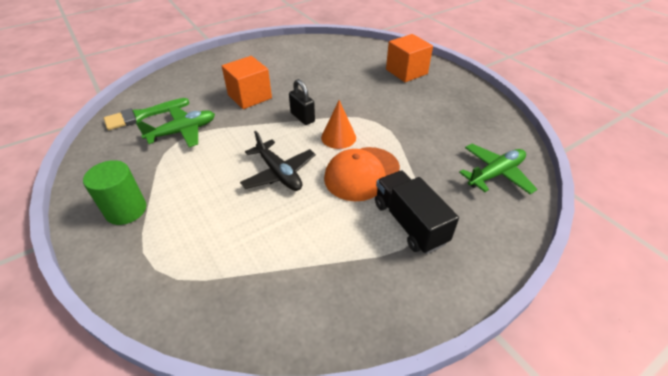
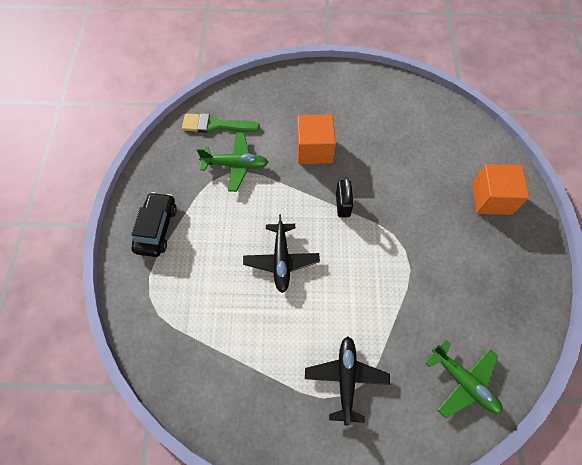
camera: 35 degrees right, 20 degrees up
green cylinder [83,160,146,225] -> black car [131,192,177,257]
orange cone [321,100,356,149] -> none
orange cap [324,147,400,201] -> none
black truck [375,171,459,254] -> black plane [305,337,390,426]
green plane [459,144,537,194] -> green plane turned 45 degrees clockwise [425,339,503,418]

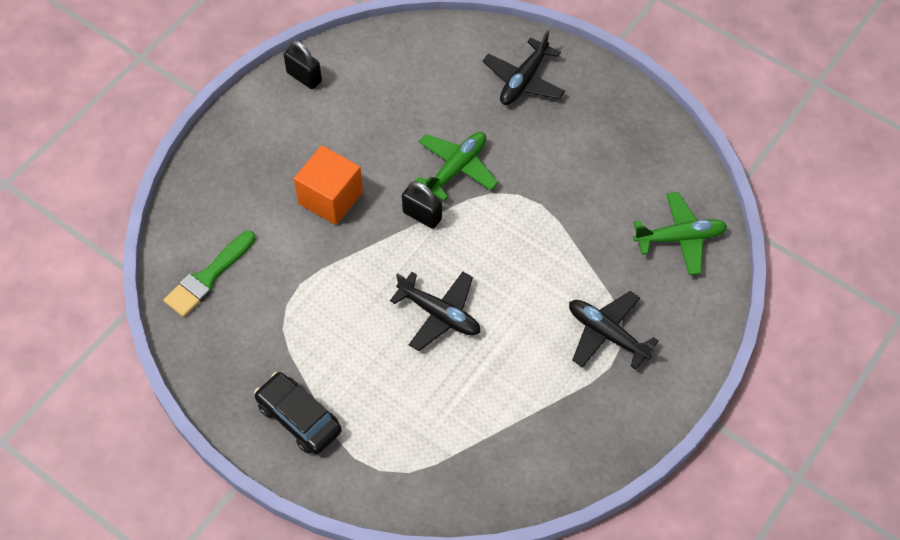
camera: 55 degrees left, 5 degrees down
green plane [197,132,269,192] -> green plane moved to [415,132,498,201]
orange cube [472,164,529,215] -> black plane [483,30,565,105]
none -> black padlock [284,40,322,89]

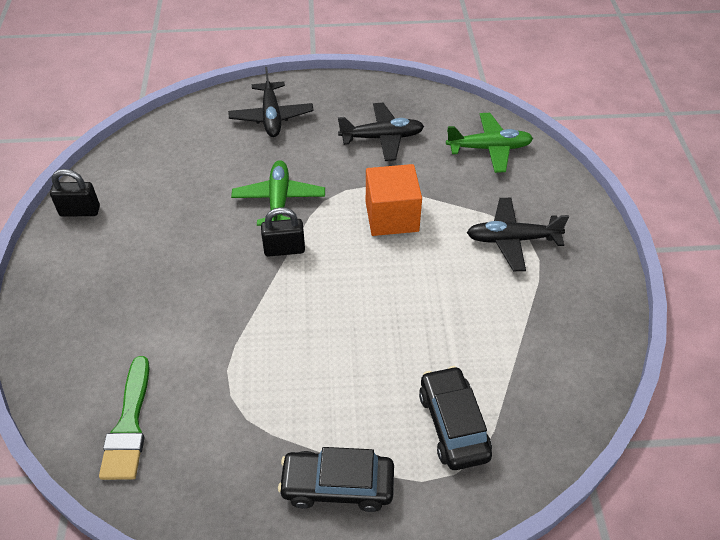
camera: 40 degrees left, 10 degrees down
orange cube [294,145,363,225] -> orange cube moved to [366,164,422,236]
black plane [390,272,480,351] -> black plane moved to [338,103,424,161]
green plane [633,192,727,275] -> green plane turned 45 degrees clockwise [446,113,533,173]
none -> black car [419,366,492,470]

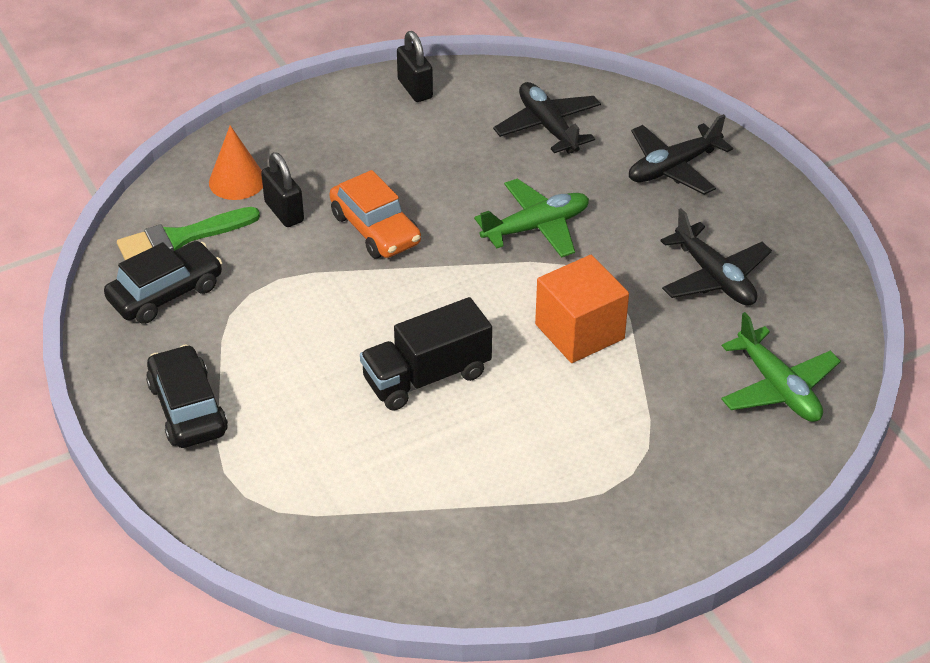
camera: 65 degrees right, 5 degrees down
black padlock [261,207,305,257] -> black padlock moved to [261,152,304,227]
black car [419,366,492,470] -> black car moved to [104,241,223,324]
black plane [467,198,569,271] -> black plane moved to [493,82,601,154]
none -> orange cone [209,125,263,200]
none -> orange car [329,170,421,259]
none -> black truck [360,297,492,411]

